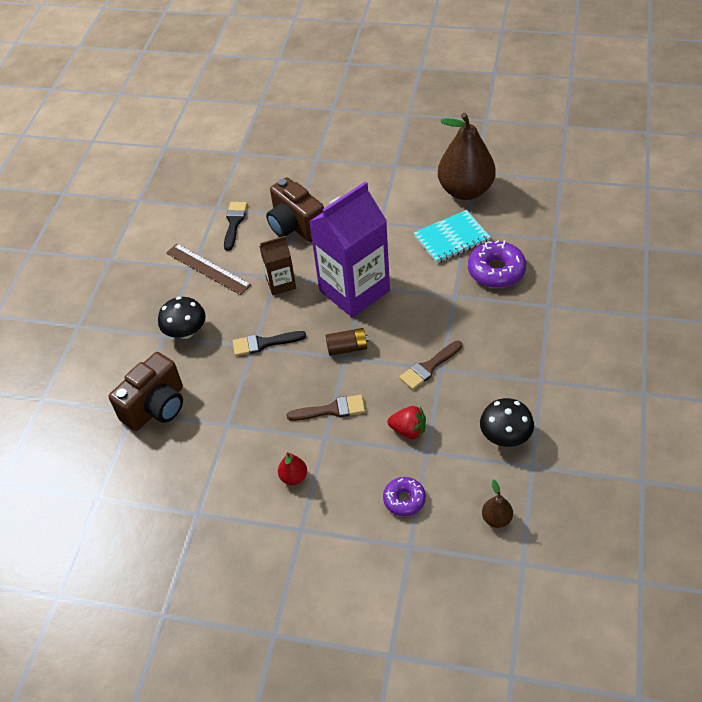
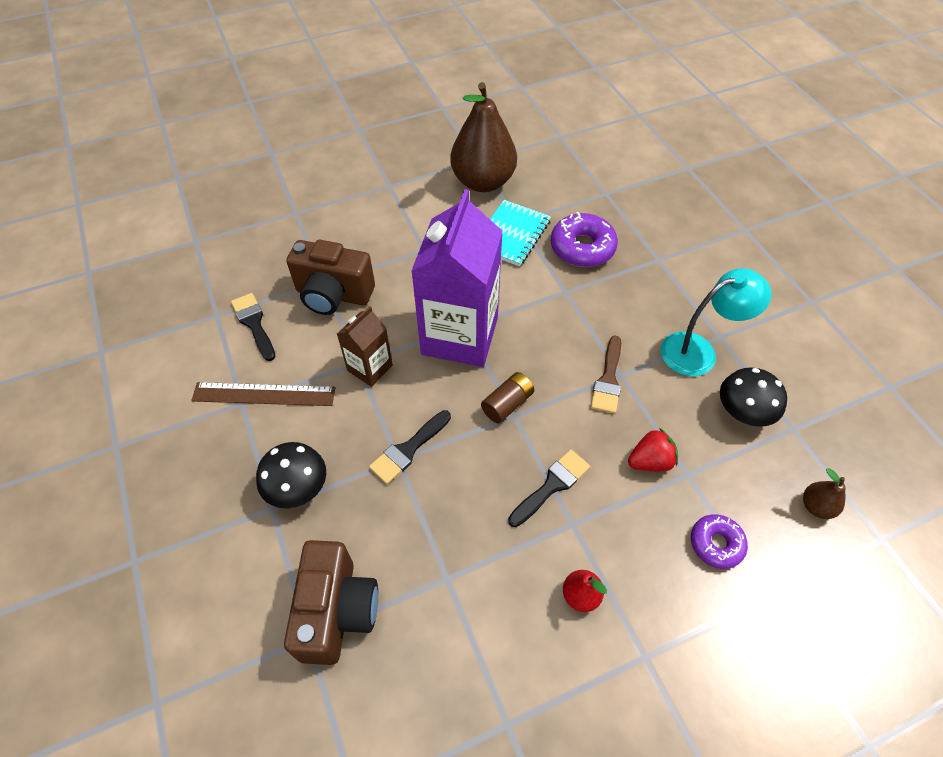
camera: 40 degrees left, 5 degrees up
brown brush [287,395,365,421] -> black brush [508,449,590,527]
none -> turquoise lamp [661,268,771,376]

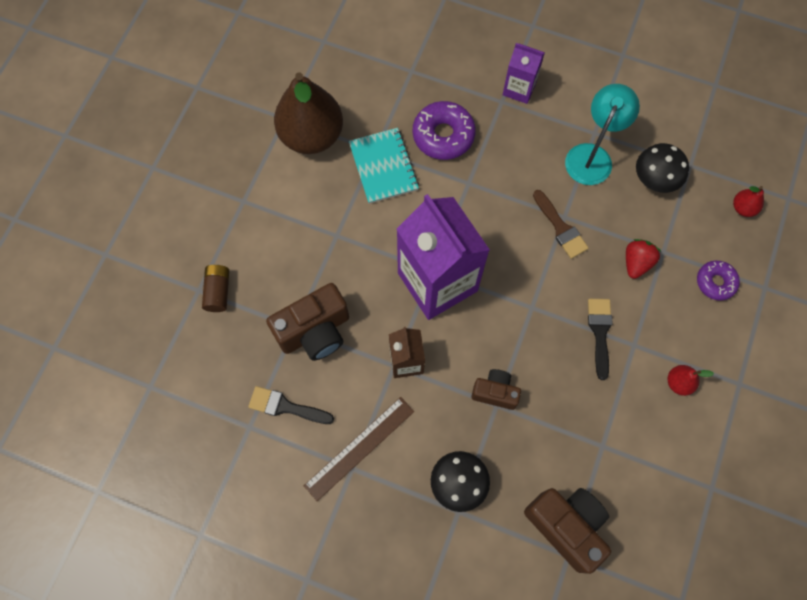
camera: 45 degrees left, 15 degrees up
black brush [369,410,451,484] -> brown camera [471,369,521,410]
brown battery [481,372,534,424] -> brown battery moved to [202,264,229,312]
brown pear [803,468,846,519] -> red pear [733,186,764,217]
none -> purple carton [503,43,545,104]

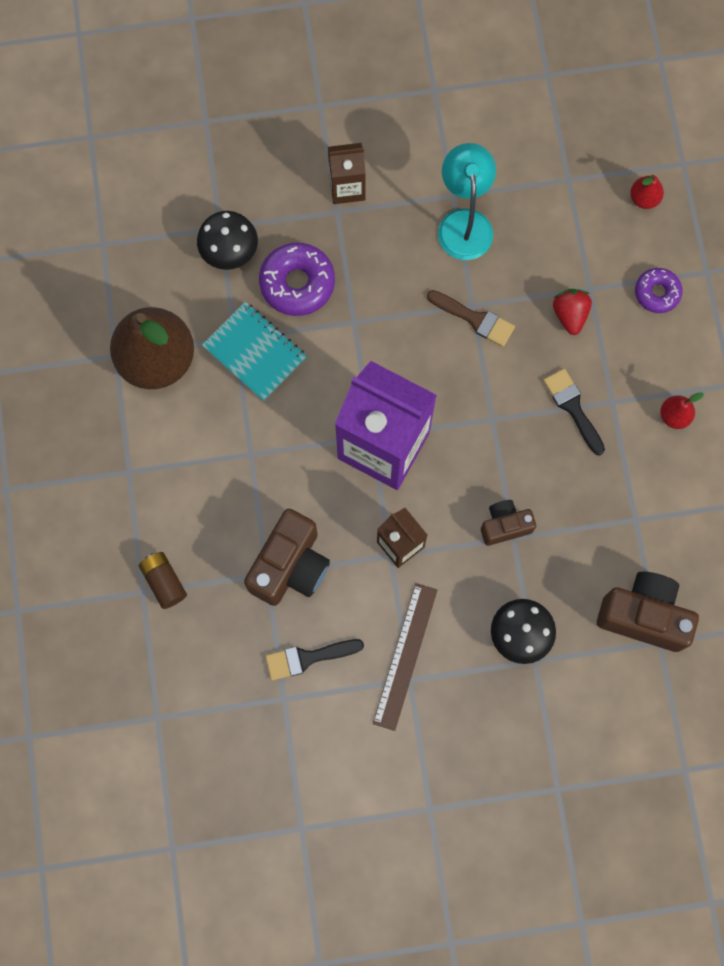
camera: 30 degrees left, 5 degrees up
purple carton [503,43,545,104] -> brown carton [328,143,366,204]
black mushroom [636,143,689,193] -> black mushroom moved to [197,211,258,270]

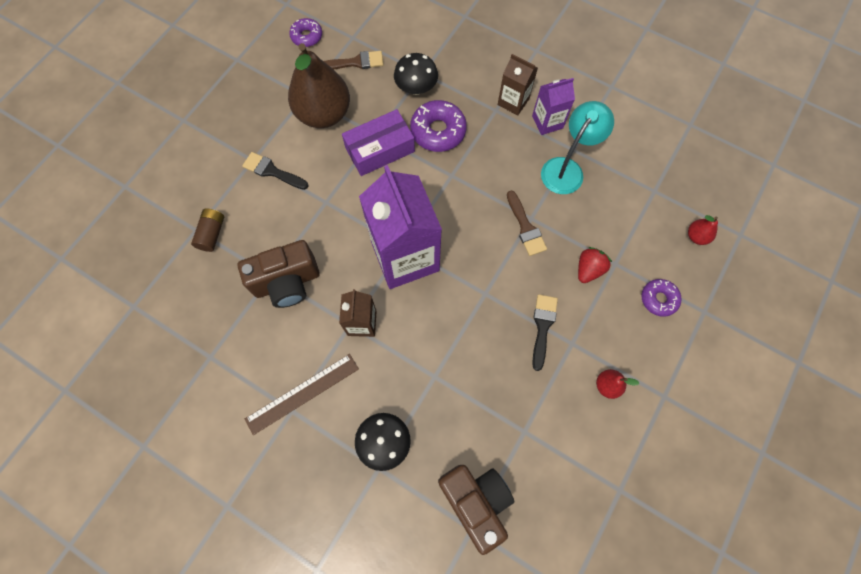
camera: 40 degrees right, 5 degrees down
turquoise notebook [202,302,307,401] -> purple box [342,109,415,176]
black brush [265,639,364,681] -> black brush moved to [242,152,308,190]
brown camera [481,500,536,546] -> none
none -> purple donut [289,18,322,47]
none -> brown brush [324,51,384,69]
none -> purple carton [532,78,575,135]

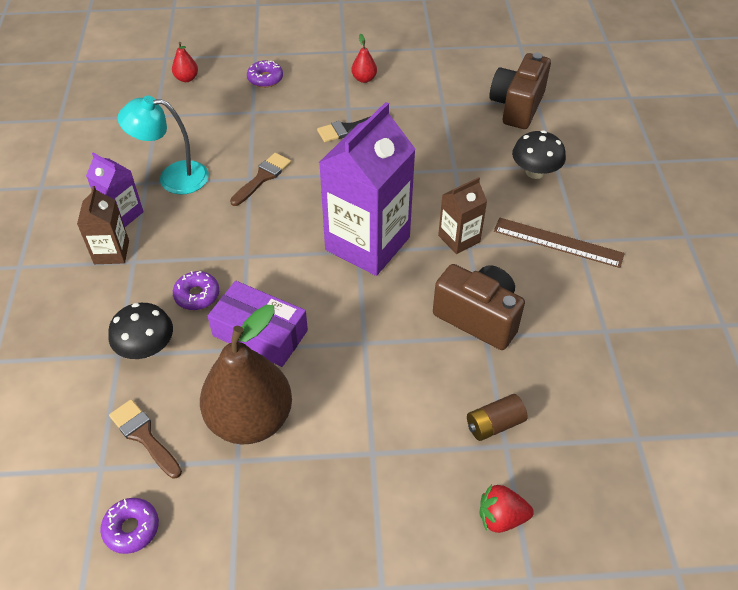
camera: 125 degrees left, 20 degrees down
black brush [242,152,308,190] -> none
purple donut [410,100,467,152] -> purple donut [173,271,219,310], size x0.62
red strawberry [578,247,612,283] -> red strawberry moved to [480,484,534,533]

